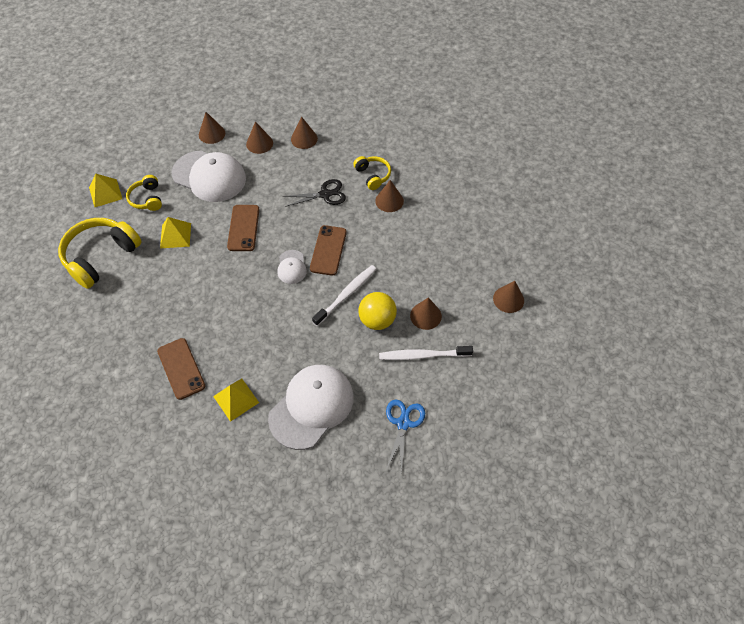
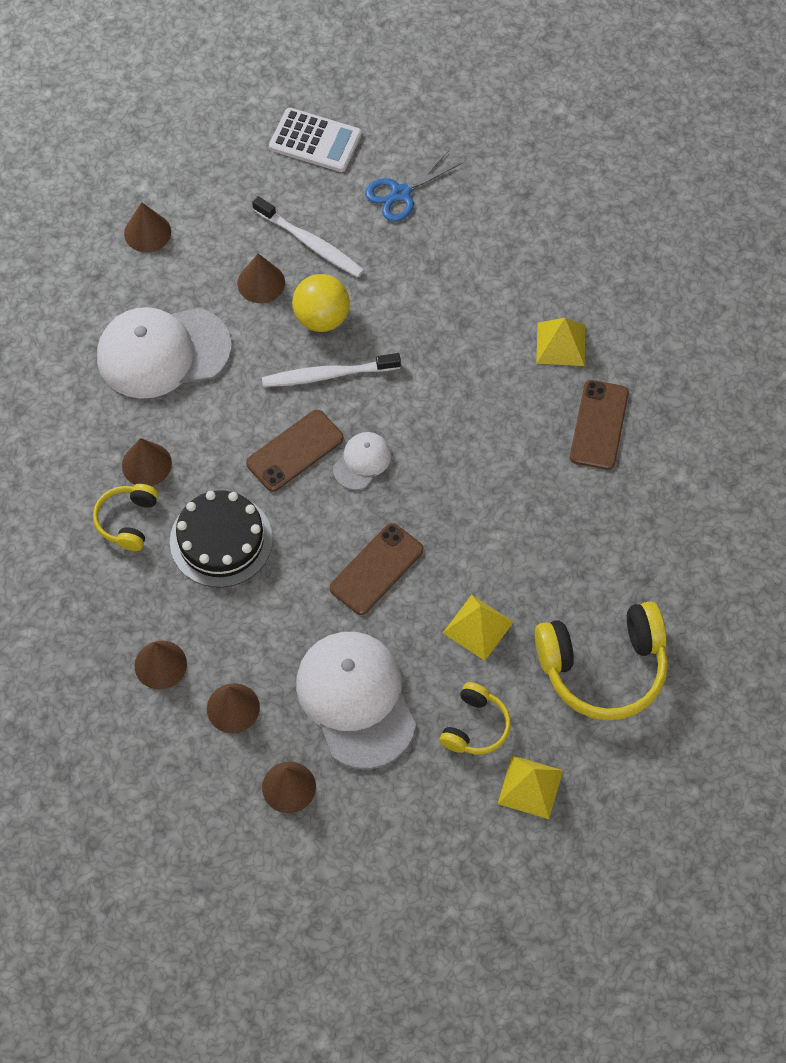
camera: 140 degrees left, 5 degrees up
white cap [268,365,354,450] -> white cap moved to [97,307,232,399]
black scissors [282,179,346,207] -> black cake [170,490,273,588]
none -> white calculator [269,108,361,172]

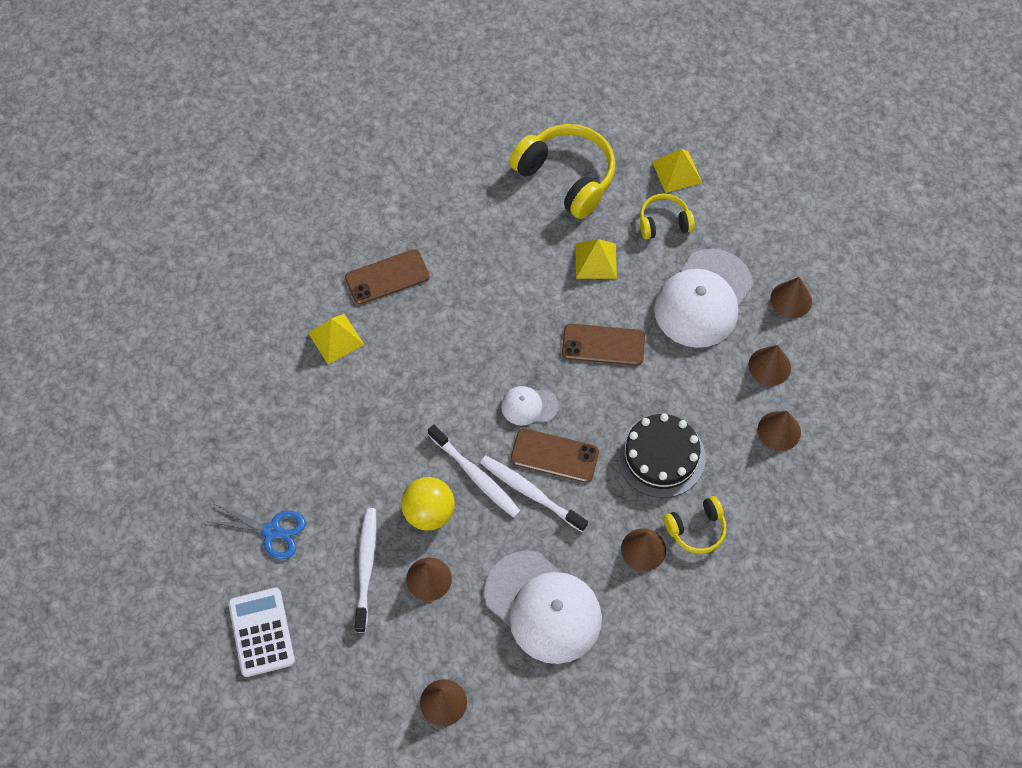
camera: 125 degrees left, 0 degrees up
none -> white toothbrush [480,455,588,532]

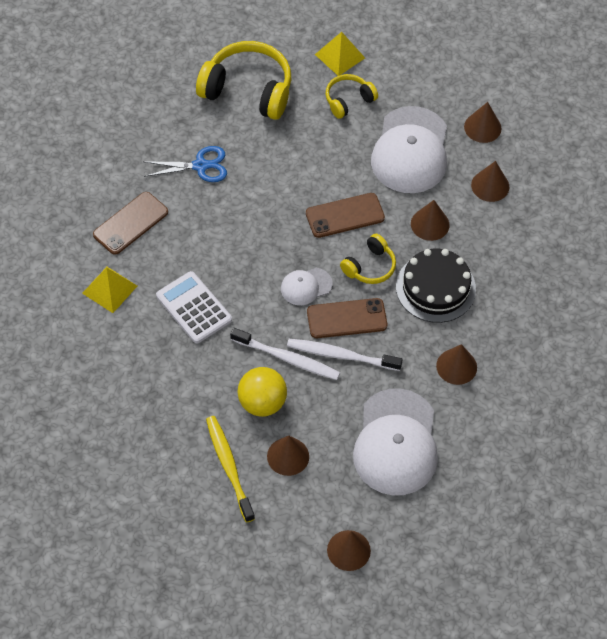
camera: 25 degrees left, 5 degrees down
blue scissors [209,503,306,559] -> blue scissors moved to [144,146,227,182]
white calculator [228,587,295,677] -> white calculator moved to [156,271,232,343]
white toothbrush [355,508,376,633] -> yellow toothbrush [206,416,255,523]
white cap [484,550,602,664] -> white cap turned 75 degrees clockwise [353,388,438,495]
yellow pyramid [576,239,617,279] -> none
yellow headphones [664,496,727,554] -> yellow headphones moved to [340,234,396,284]
brown cone [757,411,801,451] -> brown cone moved to [411,200,449,241]

